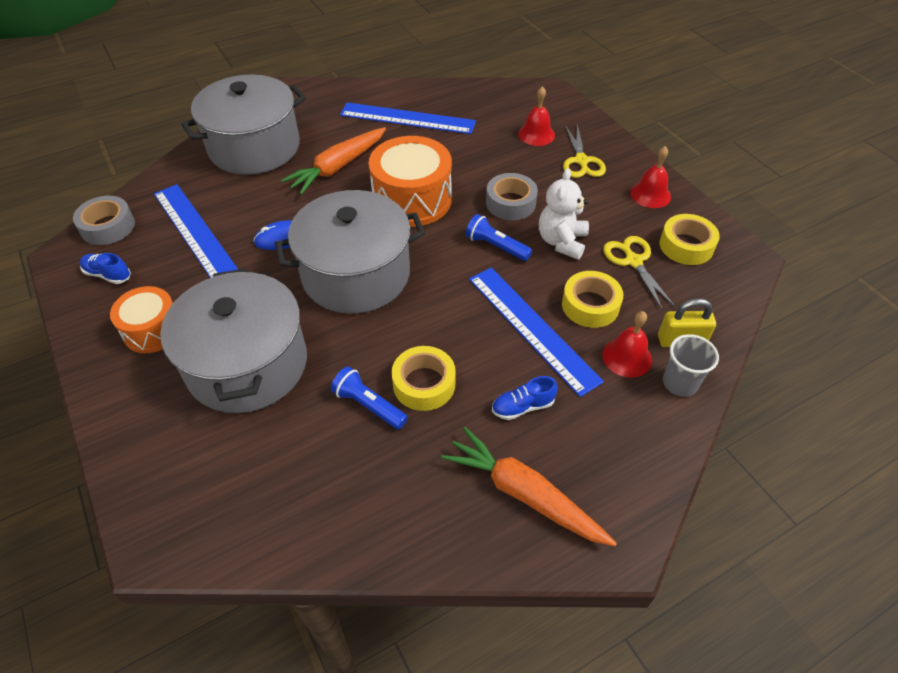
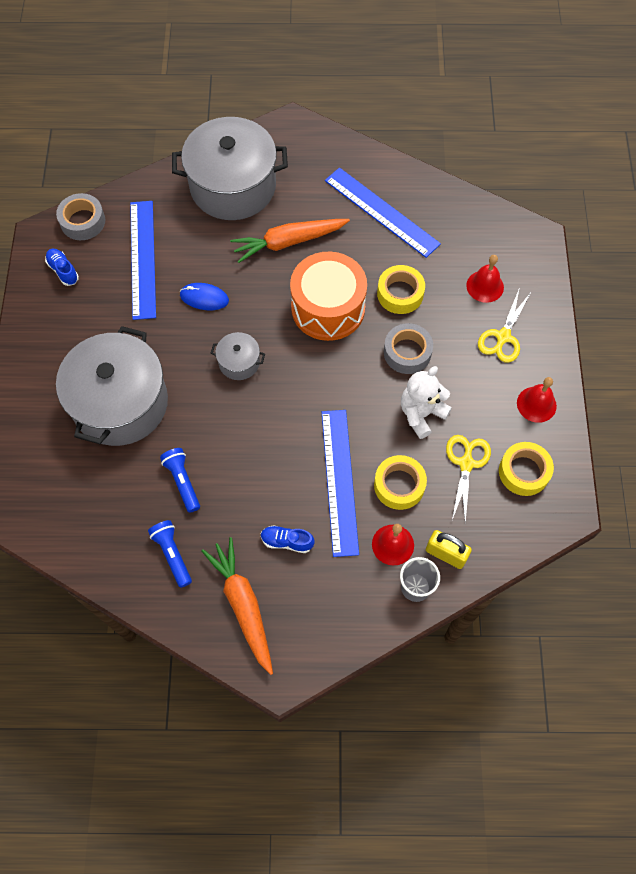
camera: 30 degrees right, 15 degrees up
orange drum [110,286,173,353] -> none
grey pot [275,190,425,314] -> grey pot [211,332,265,380], size x0.44
yellow tape [392,346,456,411] -> yellow tape moved to [377,265,425,314]
blue flashlight [466,214,532,261] -> blue flashlight moved to [148,520,192,588]

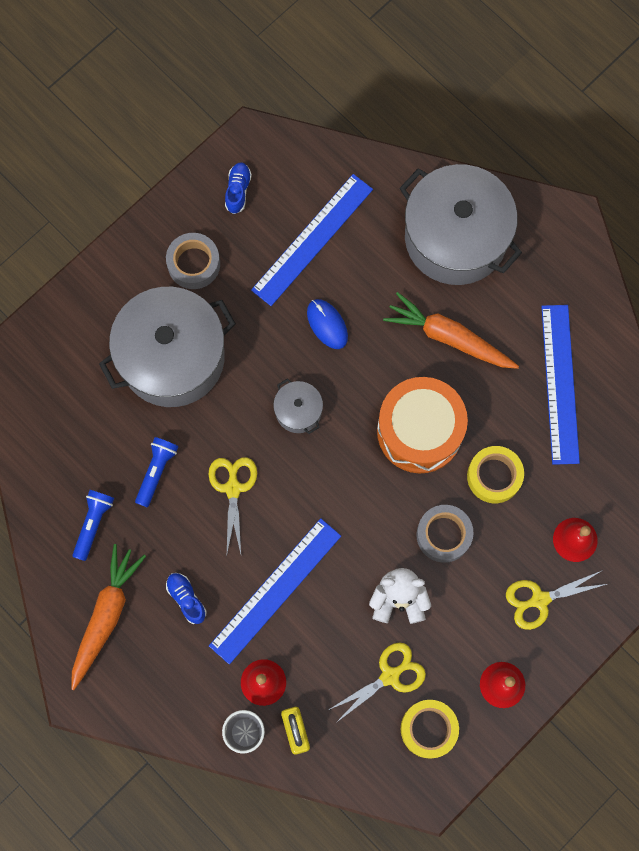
camera: 45 degrees right, 10 degrees up
grey tape [56,193,105,240] -> grey tape moved to [166,233,220,289]
yellow tape [374,455,427,510] -> none
none -> yellow scissors [208,457,257,554]

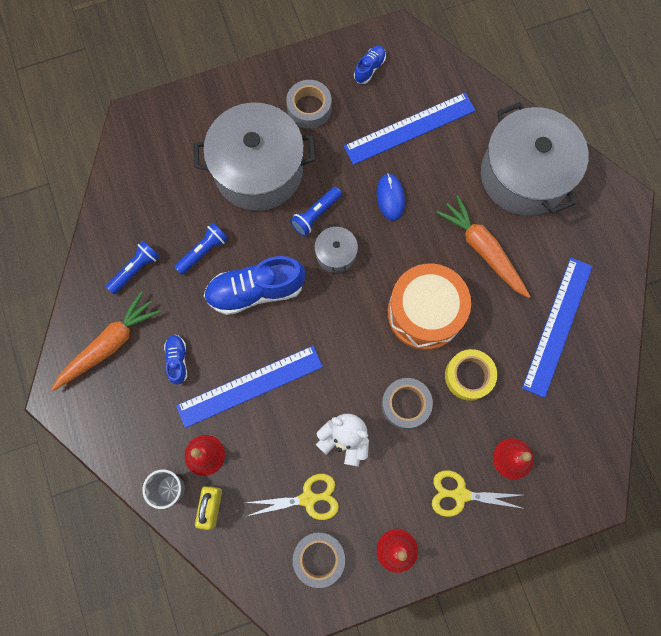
camera: 25 degrees right, 0 degrees up
yellow scissors [208,457,257,554] -> blue shoe [204,256,305,315]
yellow tape [401,700,459,758] -> grey tape [293,532,345,588]
none -> blue flashlight [290,187,342,236]

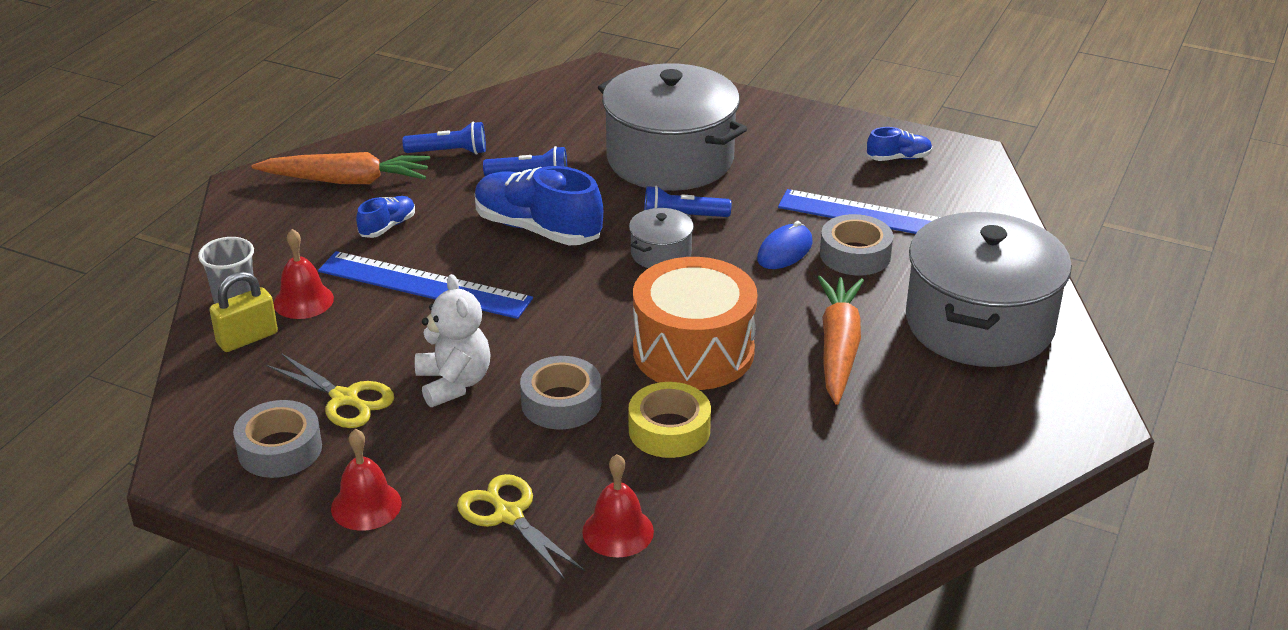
camera: 45 degrees right, 40 degrees down
grey tape [286,80,332,129] -> grey tape moved to [820,214,893,275]
blue ruler [522,258,593,398] -> none

